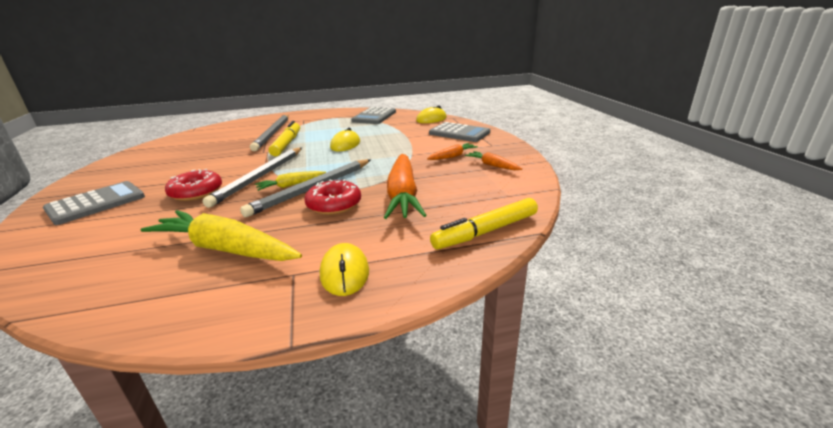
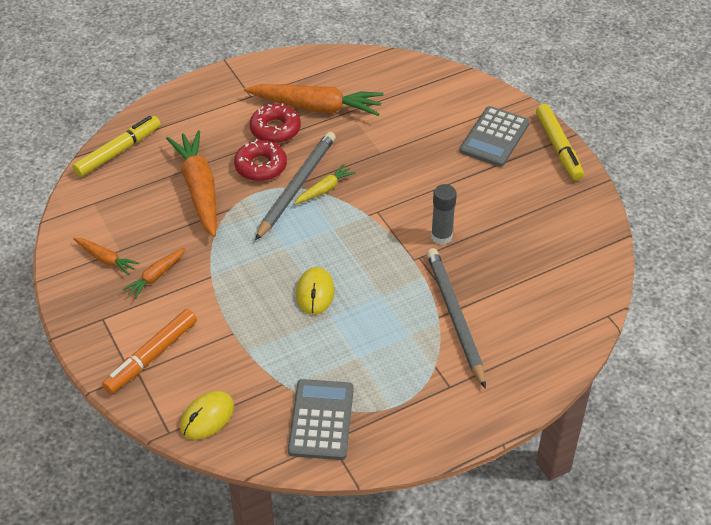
camera: 165 degrees right, 20 degrees up
yellow carrot [141,210,302,261] -> orange carrot [244,84,384,116]
red donut [165,169,222,201] -> red donut moved to [250,103,301,143]
grey pencil [202,148,302,208] -> none
yellow marker [269,121,300,156] -> yellow marker moved to [536,104,584,181]
yellow mouse [320,243,369,296] -> none
grey calculator [429,122,490,142] -> orange marker [102,309,197,394]
none -> grey glue stick [431,184,457,245]

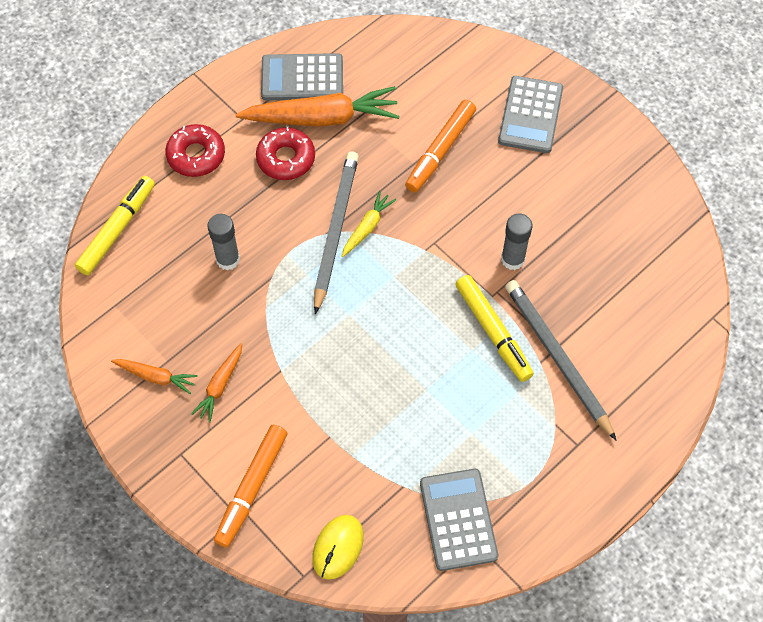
camera: 15 degrees left, 15 degrees up
orange carrot [166,130,217,237] -> grey glue stick [208,214,240,270]
red donut [234,139,287,181] -> red donut moved to [165,124,225,177]
yellow mouse [296,267,335,315] -> none
yellow marker [536,104,584,181] -> yellow marker moved to [455,275,534,382]
none -> grey calculator [261,53,343,100]
none -> orange marker [405,100,476,192]

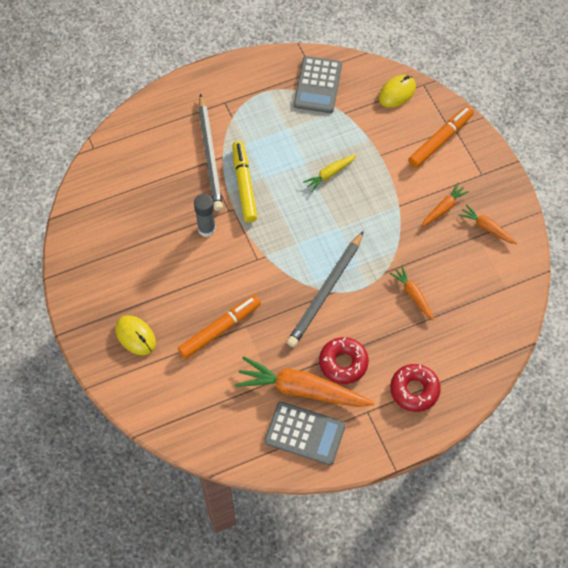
camera: 160 degrees left, 0 degrees up
yellow marker [75,176,155,275] -> none
grey glue stick [208,214,240,270] -> orange carrot [390,266,434,321]
yellow carrot [342,191,396,257] -> yellow carrot moved to [303,154,357,192]
grey calculator [498,76,563,153] -> yellow mouse [115,315,156,355]

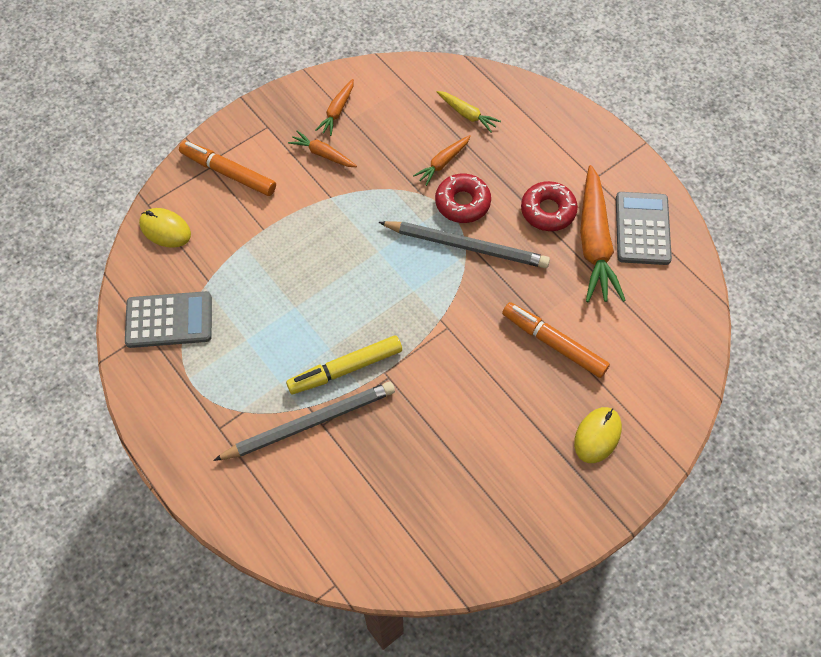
camera: 105 degrees left, 0 degrees up
grey glue stick [194,194,216,237] -> none
yellow carrot [303,154,357,192] -> yellow carrot moved to [437,91,501,133]
red donut [390,364,441,412] -> red donut moved to [435,174,491,223]

